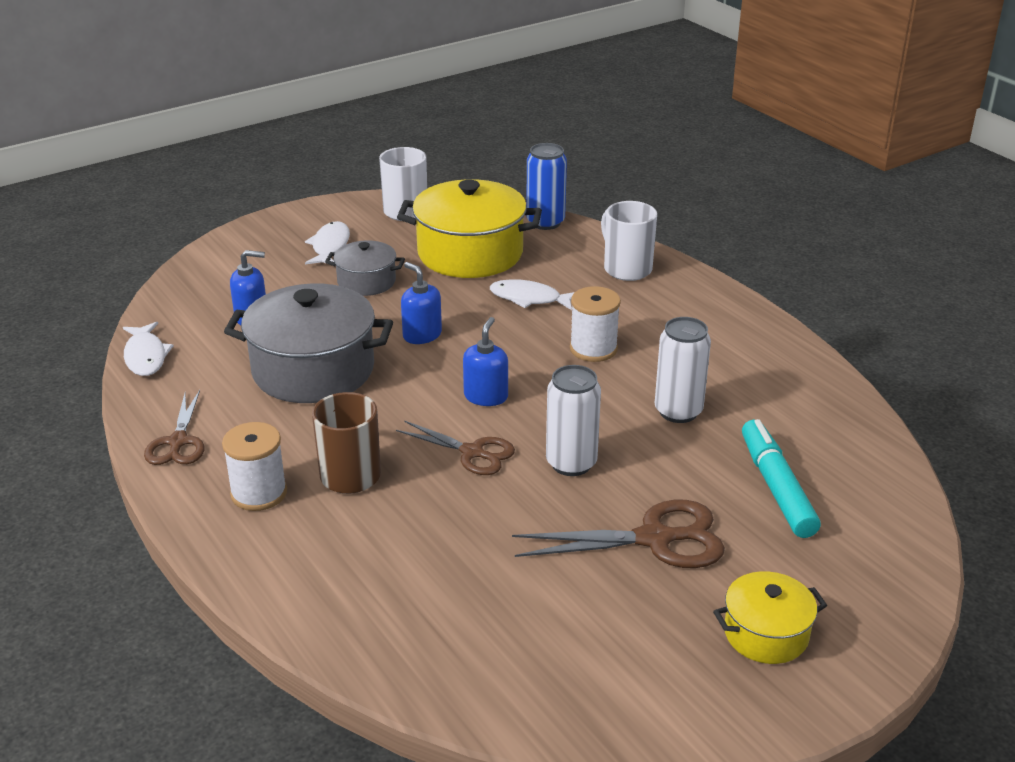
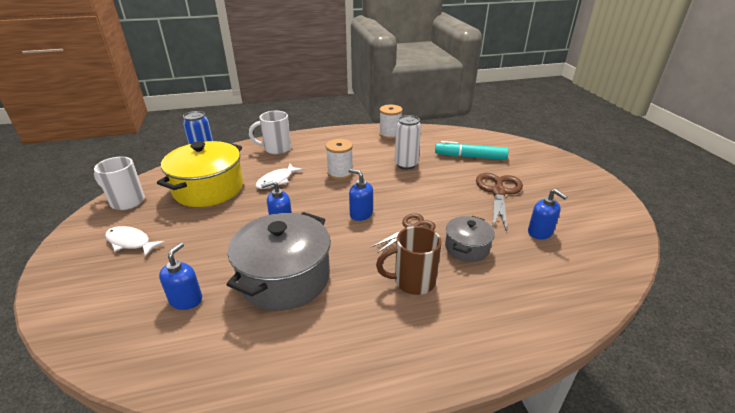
camera: 70 degrees left, 0 degrees up
white fish [123,322,174,376] -> none
brown scissors [144,390,205,465] -> none
white spool [222,422,287,511] -> white spool moved to [379,105,403,139]
grey pot [325,240,405,296] -> grey pot moved to [445,216,495,262]
white can [546,365,601,476] -> none
yellow pot [713,571,827,664] -> none
none -> blue soap dispenser [528,189,568,239]

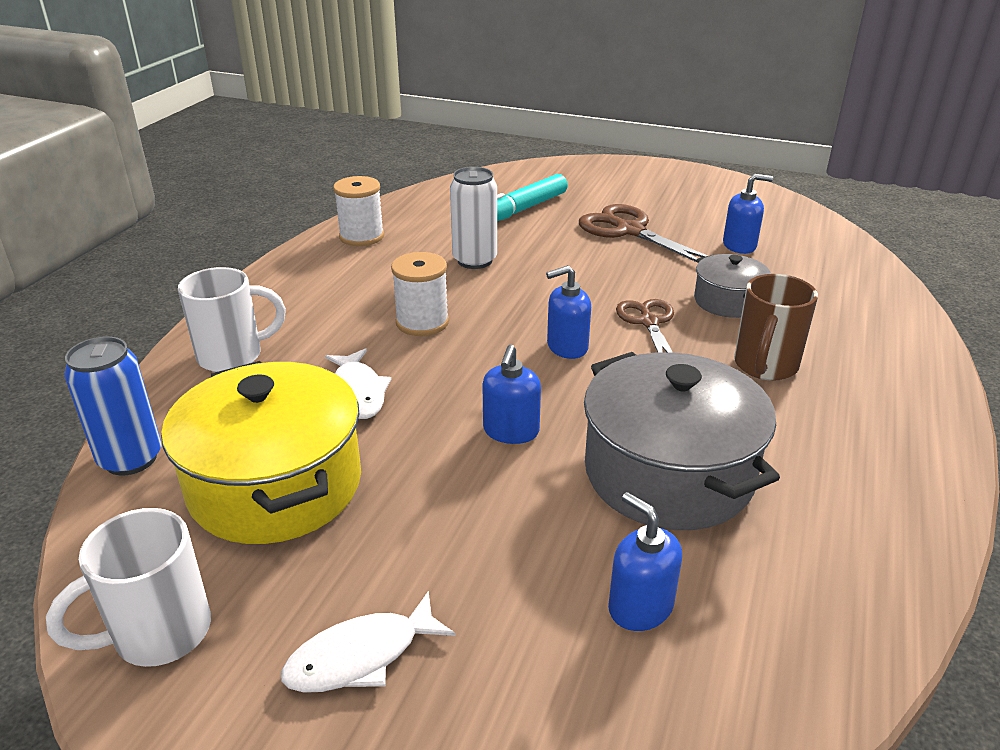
camera: 55 degrees left, 0 degrees up
white mug [249,111,291,154] -> white mug turned 135 degrees counterclockwise [178,267,286,372]

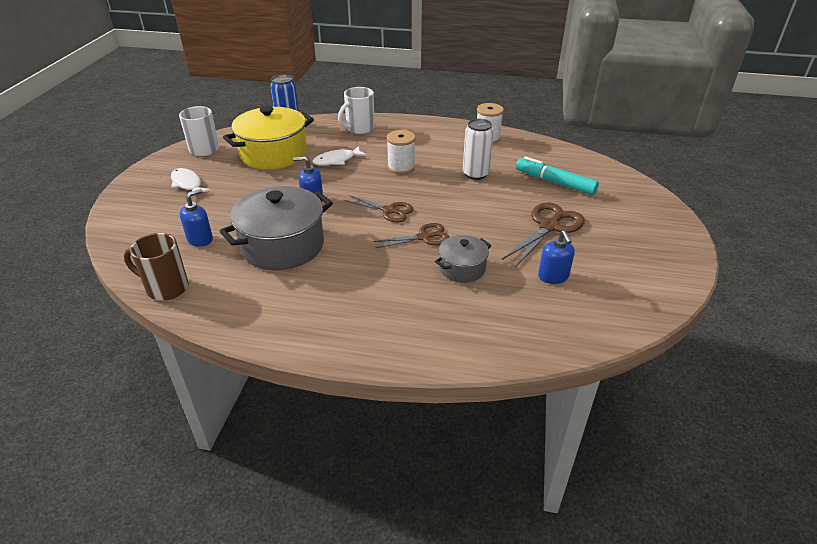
camera: 80 degrees right, 5 degrees up
white mug [178,267,286,372] -> white mug turned 75 degrees clockwise [338,87,374,134]
blue soap dispenser [546,265,591,359] -> brown scissors [344,195,413,222]
brown mug [734,274,818,381] -> brown mug moved to [124,233,188,301]

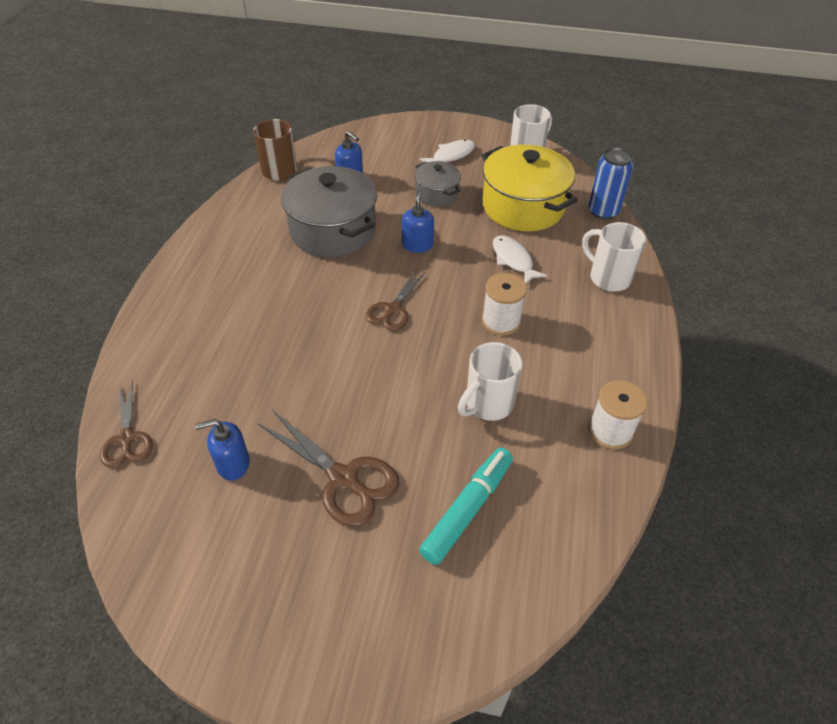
camera: 90 degrees right, 10 degrees up
brown scissors [372,223,449,249] -> brown scissors moved to [100,383,153,468]
grey pot [435,235,492,283] -> grey pot moved to [414,161,461,206]
white can [463,119,494,180] -> white mug [458,342,523,421]

